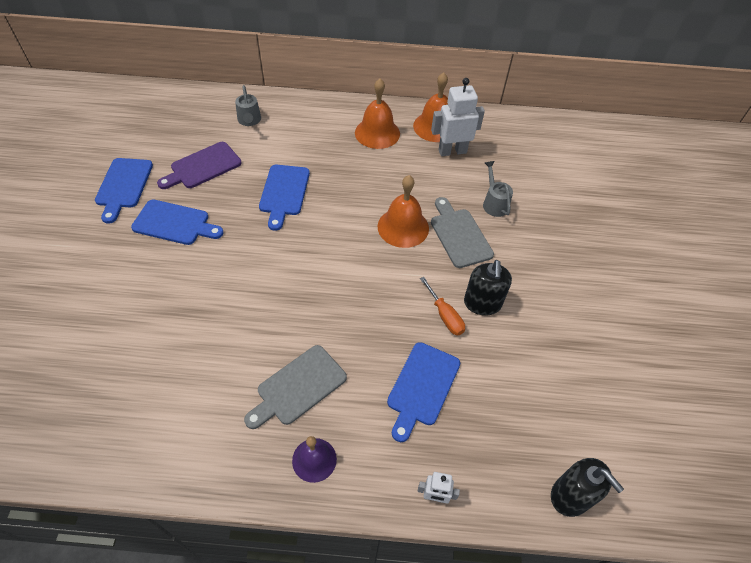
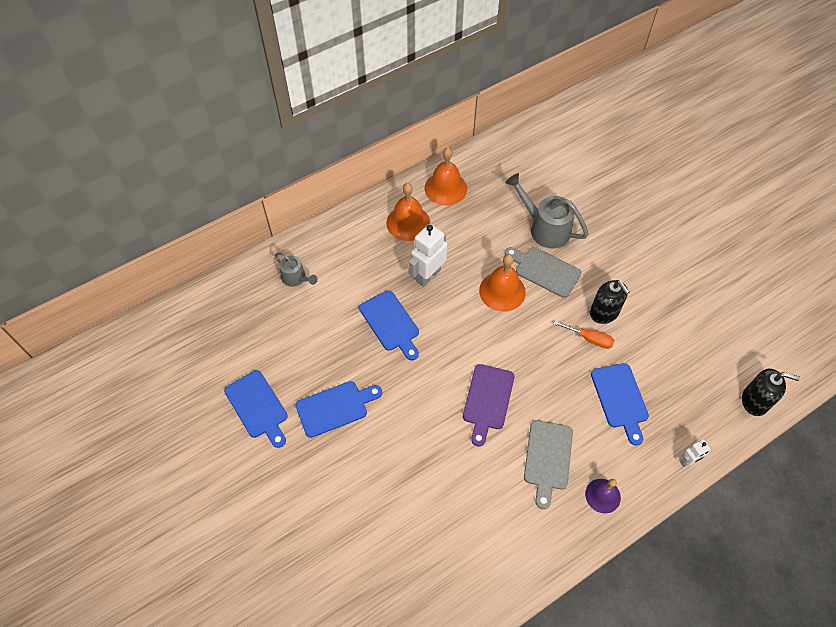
camera: 35 degrees left, 5 degrees up
purple cutting board [157,142,242,189] -> purple cutting board moved to [463,364,514,446]
white robot [431,78,485,156] -> white robot moved to [409,224,448,287]
grey watering can [483,161,513,217] -> grey watering can [505,173,589,249], size x1.72

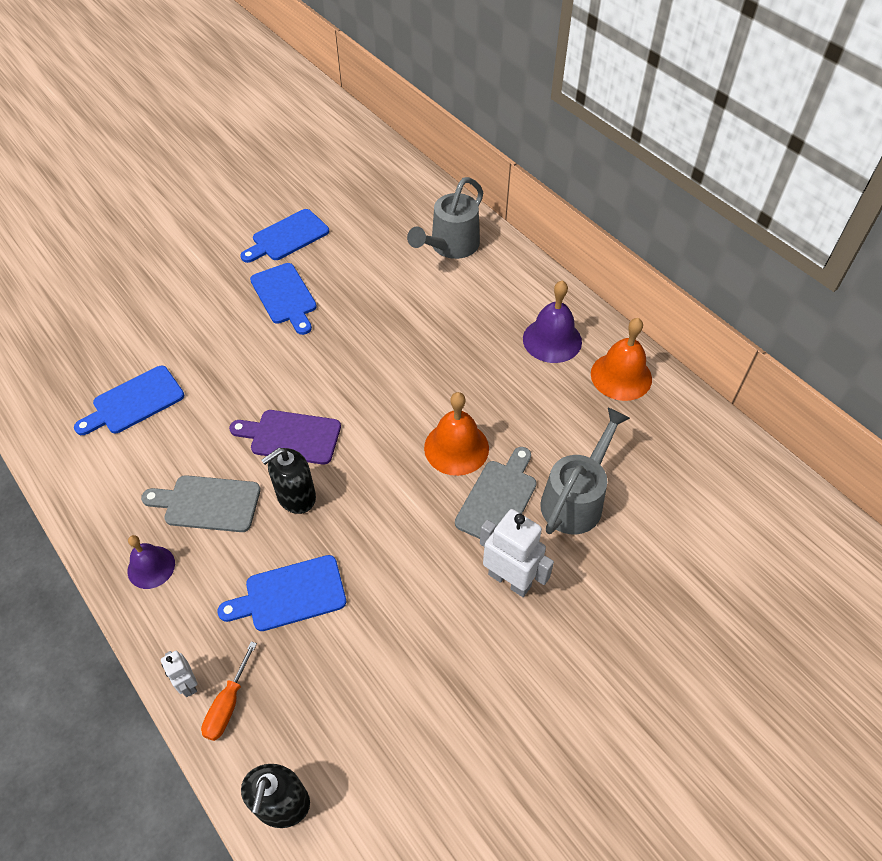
camera: 85 degrees right, 5 degrees down
grey watering can [275,252,318,287] -> grey watering can [407,177,483,259], size x1.72
blue cutting board [359,290,419,360] -> blue cutting board moved to [74,366,184,435]
orange bell [386,183,430,241] -> purple bell [523,280,582,363]
white robot [409,224,448,287] -> white robot moved to [480,509,554,597]
orange screwdriver [553,321,614,349] -> orange screwdriver moved to [201,641,257,741]
black soap dispenser [590,280,630,324] -> black soap dispenser moved to [261,448,316,514]

